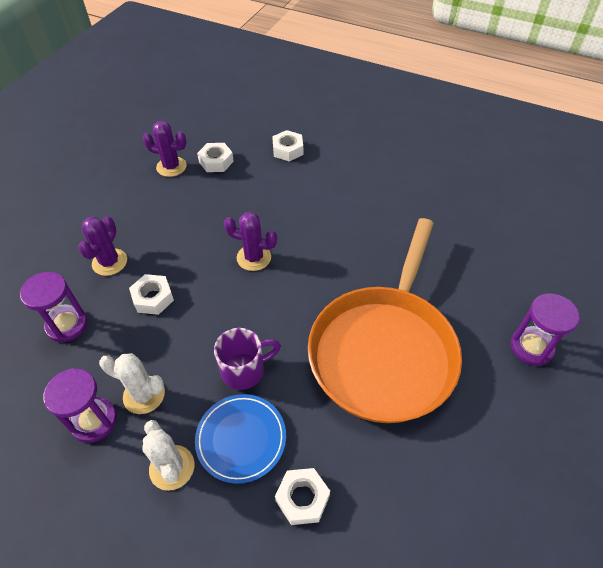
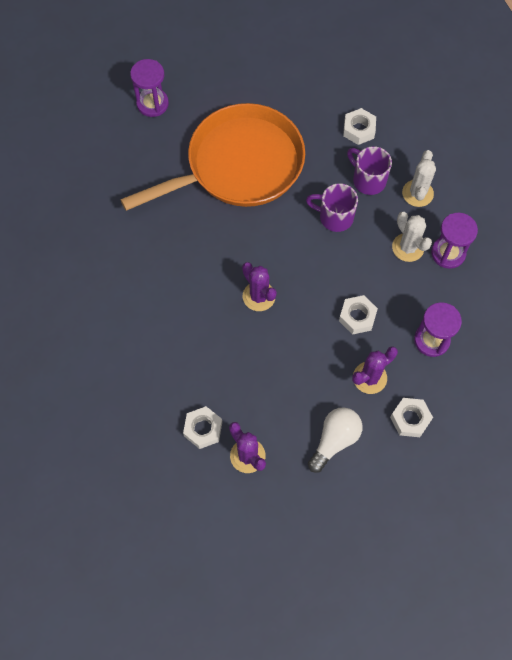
camera: 140 degrees left, 15 degrees up
blue plate [195,394,286,484] -> purple mug [347,146,392,195]
white nut [272,130,303,161] -> white nut moved to [390,398,433,437]
none -> white light bulb [308,407,362,473]

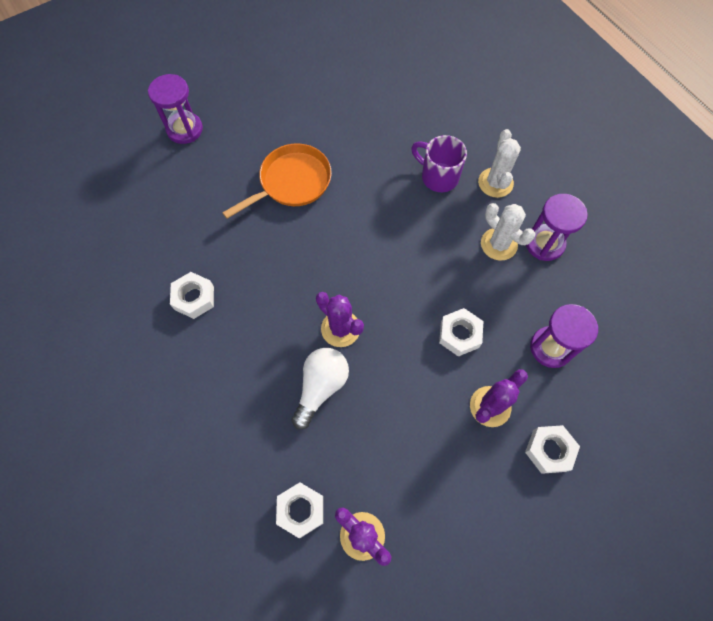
camera: 10 degrees left, 0 degrees up
orange pan [120,103,305,211] -> orange pan [222,143,332,219], size x0.54
purple mug [306,183,358,232] -> none
white light bulb [308,407,362,473] -> white light bulb moved to [291,348,349,429]
white nut [343,108,376,145] -> white nut moved to [170,272,214,319]

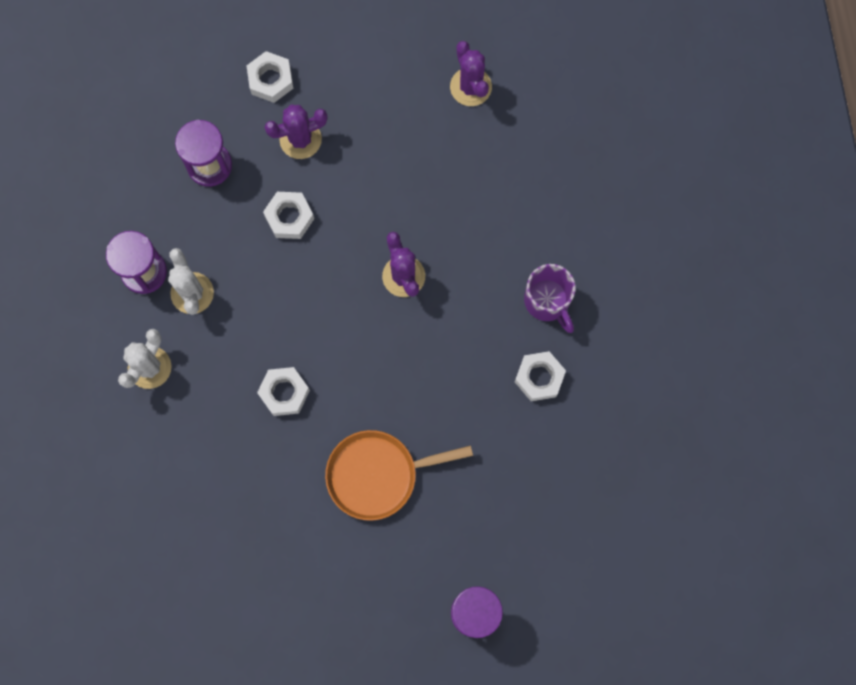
camera: 155 degrees left, 10 degrees up
white nut [276,482,323,538] -> white nut moved to [257,367,310,416]
white light bulb [291,348,349,429] -> none
purple mug [411,135,467,192] -> purple mug moved to [524,264,576,333]

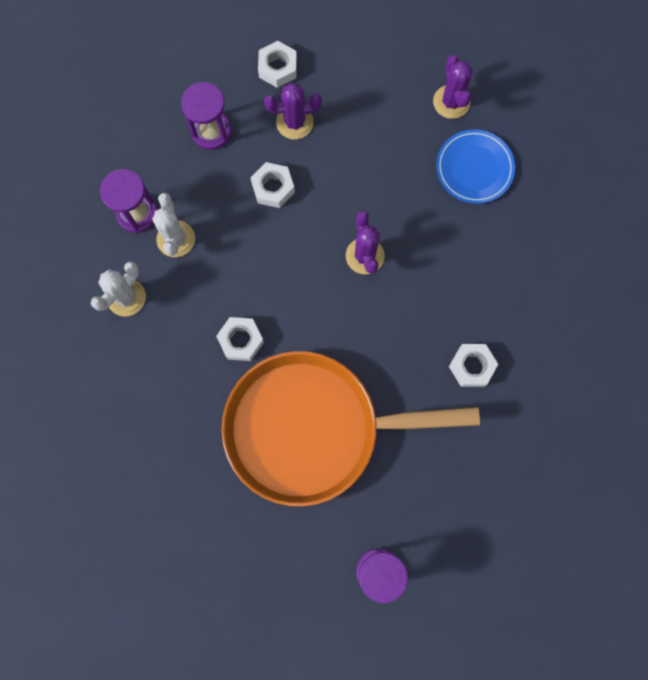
camera: 10 degrees right, 0 degrees up
orange pan [325,430,473,521] -> orange pan [222,351,480,507], size x1.84
purple mug [524,264,576,333] -> none
none -> blue plate [436,129,515,204]

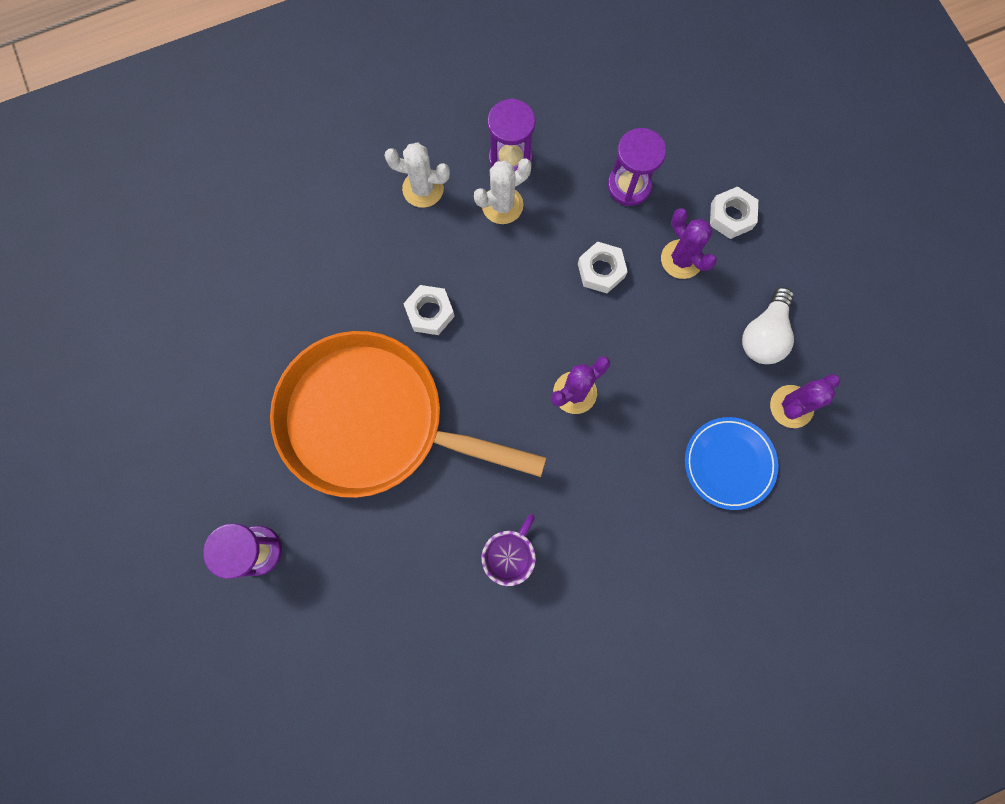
camera: 65 degrees right, 0 degrees up
orange pan [222,351,480,507] -> orange pan turned 45 degrees counterclockwise [270,331,547,498]
white nut [449,344,498,387] -> purple mug [482,514,536,586]
none -> white light bulb [742,287,794,364]

